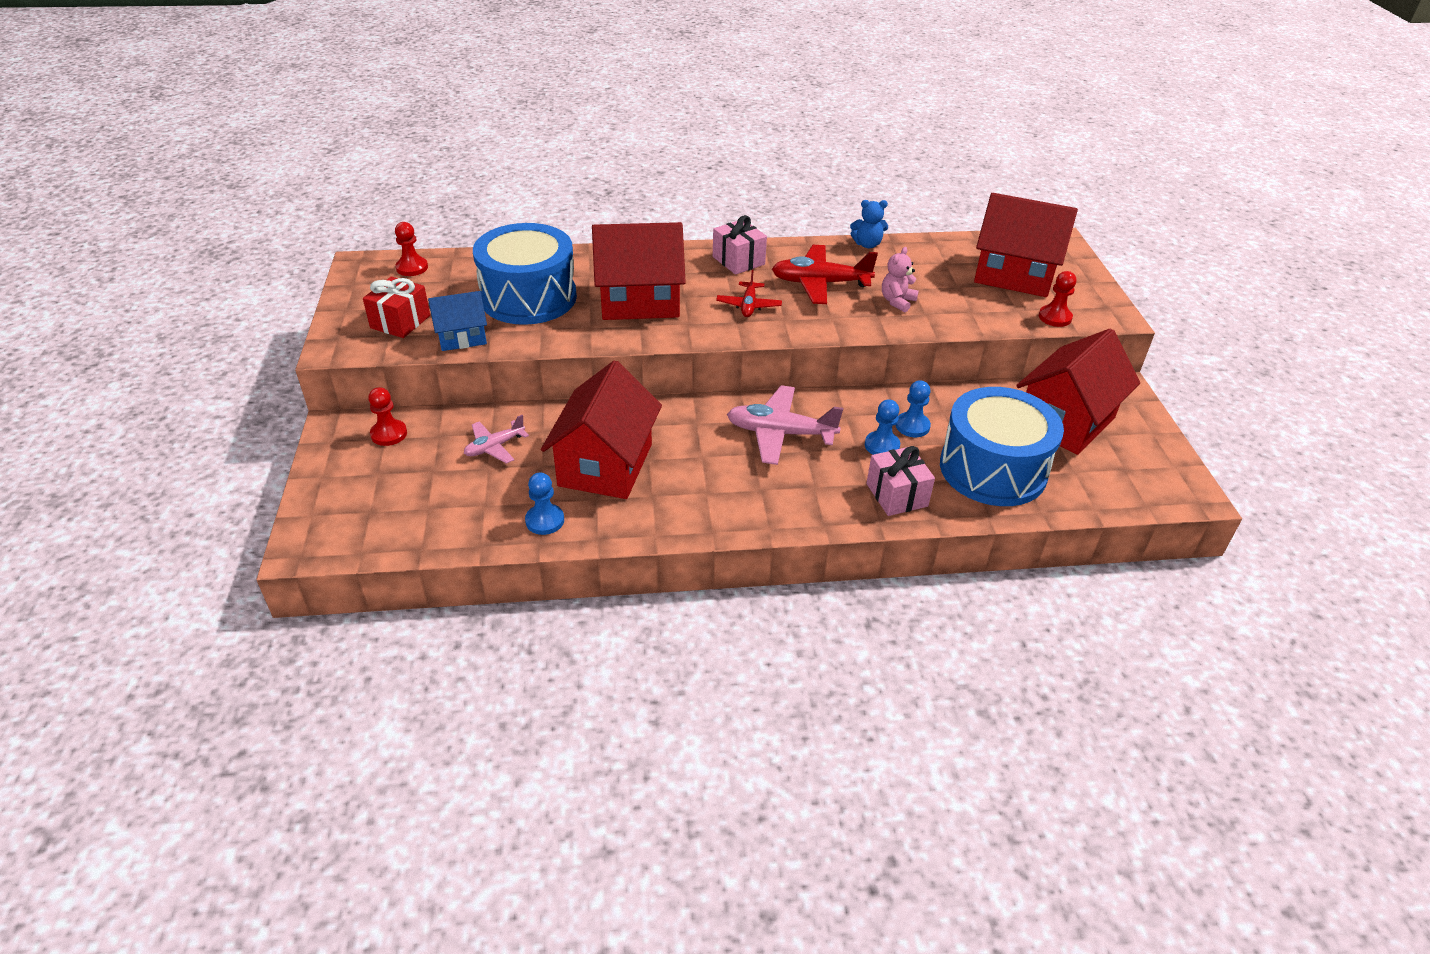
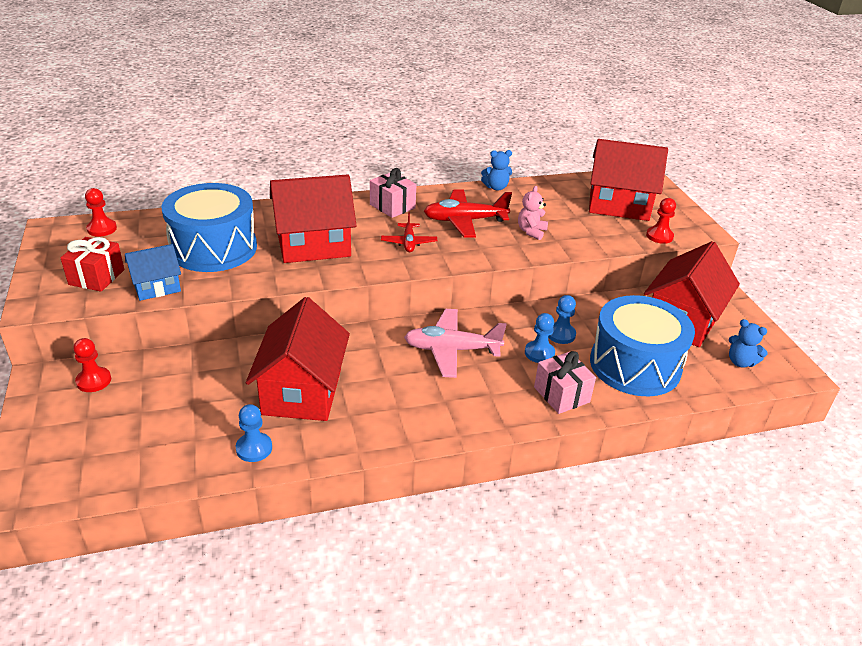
camera: 10 degrees left, 5 degrees down
pink plane [464,415,529,464] -> none
none -> blue teddy bear [729,319,768,368]

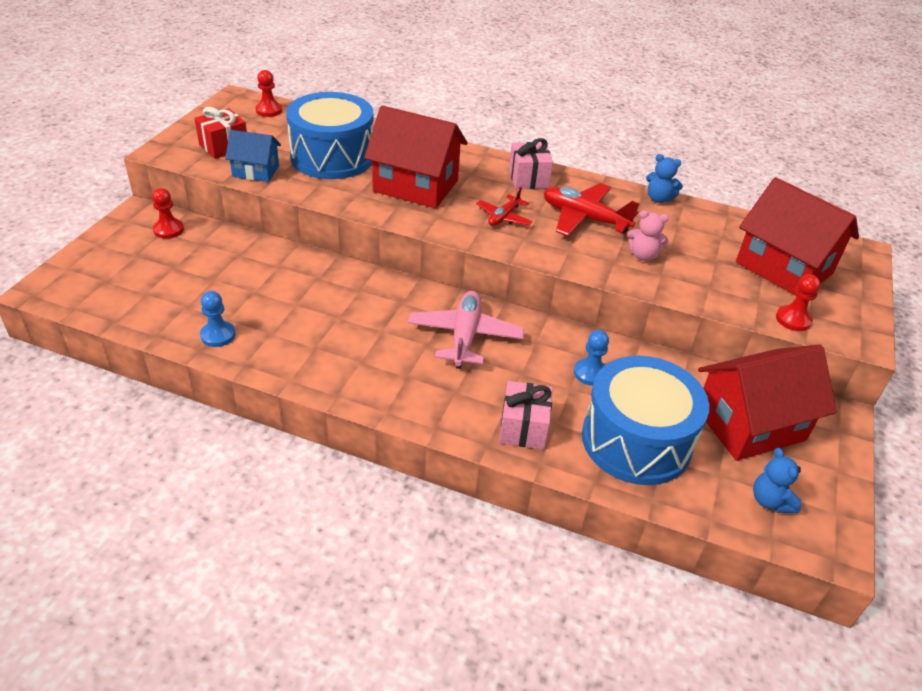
camera: 35 degrees right, 5 degrees up
red house [246,297,350,421] -> none
pink plane [404,309,507,378] -> pink plane turned 60 degrees clockwise [408,291,525,369]
pink teddy bear [518,186,548,240] -> pink teddy bear turned 135 degrees counterclockwise [627,210,669,261]
blue pawn [525,313,555,363] -> none

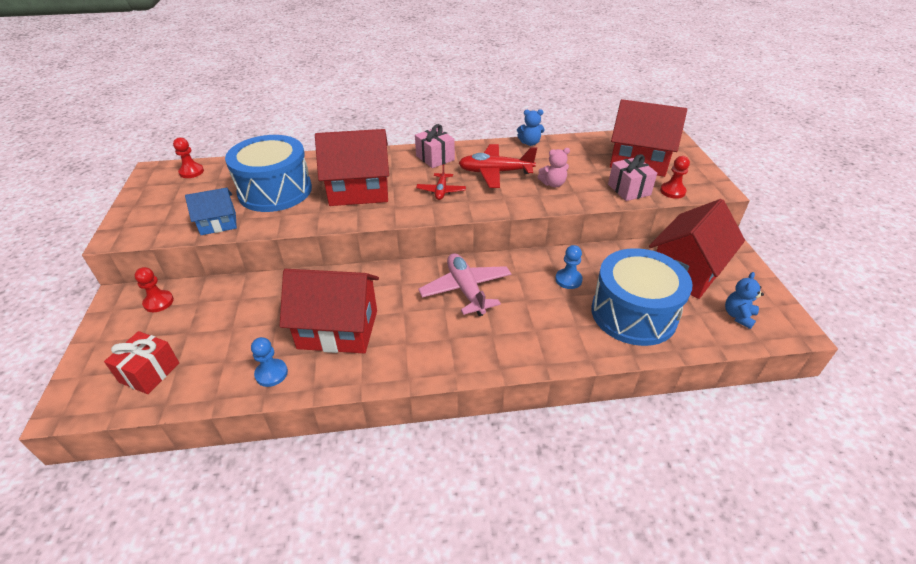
camera: 25 degrees left, 0 degrees up
red gift [194,107,247,159] -> red gift moved to [104,331,179,394]
pink gift [499,381,553,450] -> pink gift moved to [608,154,657,201]
blue teddy bear [753,448,801,513] -> blue teddy bear turned 75 degrees clockwise [725,272,764,329]
none -> red house [280,269,379,353]

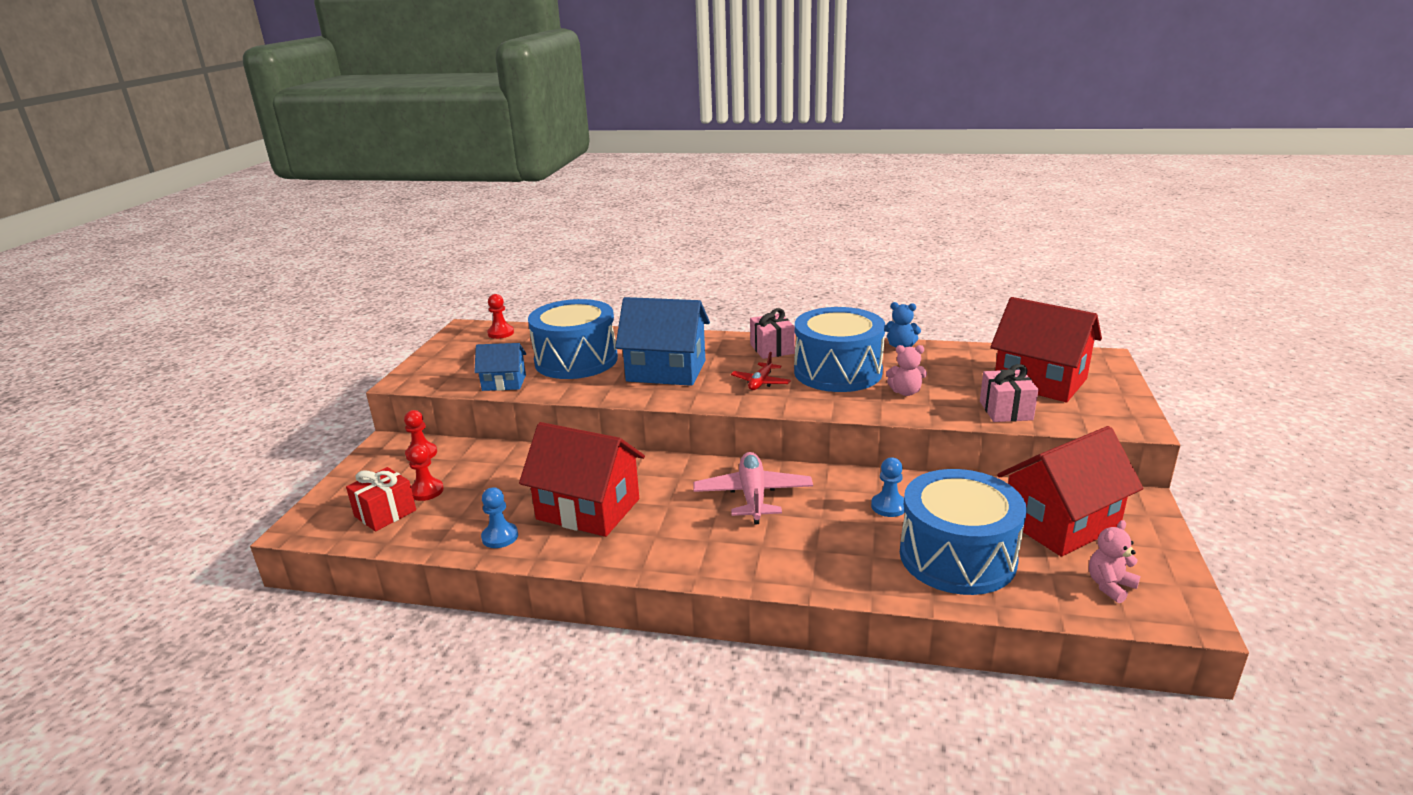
camera: 20 degrees right, 15 degrees down
red house [315,129,389,206] -> blue house [615,297,710,386]
red plane [459,144,537,188] -> blue drum [794,307,886,392]
red pawn [660,156,690,199] -> red pawn moved to [408,445,444,501]
blue teddy bear [725,272,764,329] -> pink teddy bear [1089,520,1141,603]

